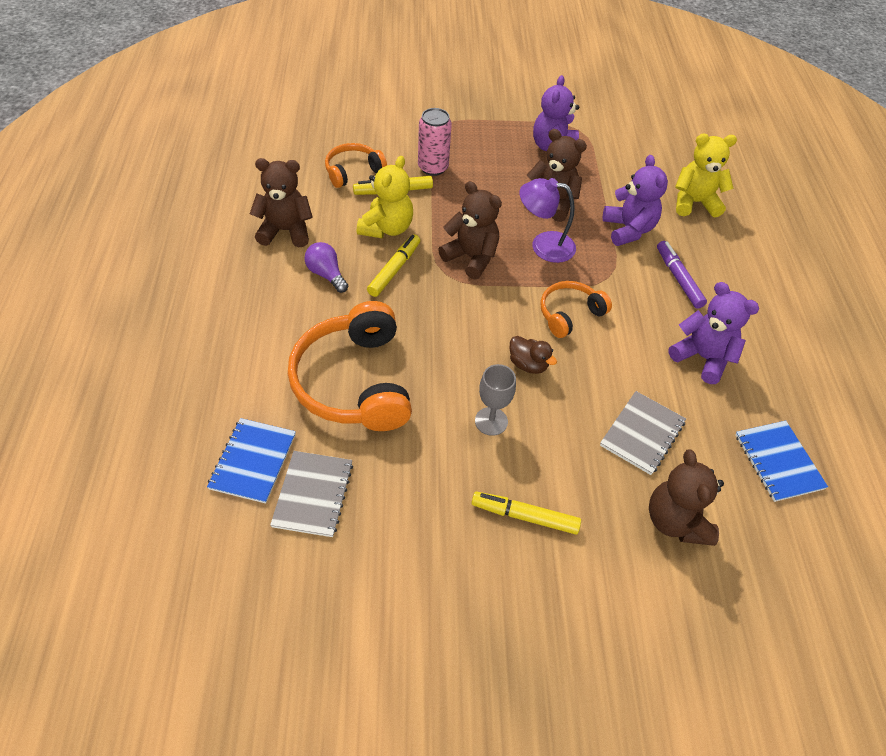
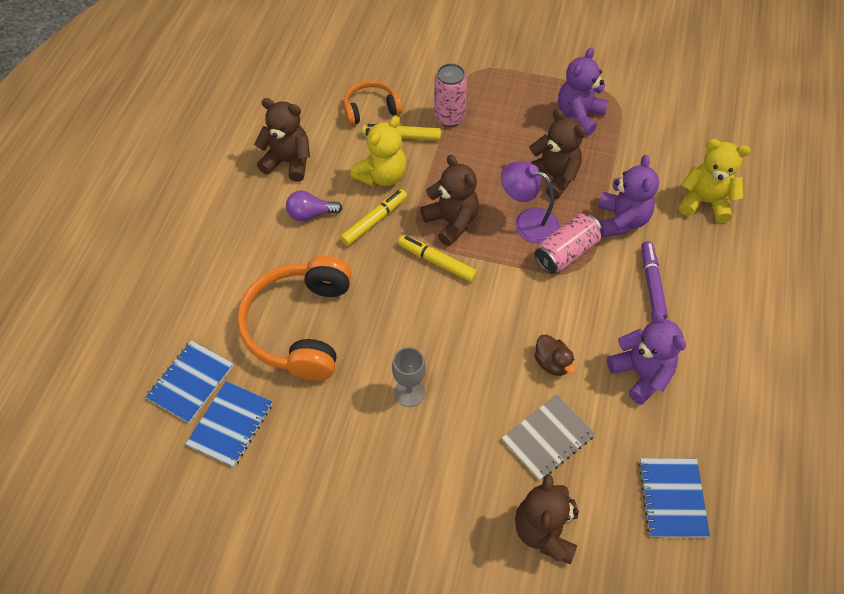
camera: 20 degrees right, 5 degrees up
grey notebook [270,451,353,537] -> blue notebook [186,381,272,467]
purple light bulb [305,242,348,293] -> purple light bulb turned 75 degrees counterclockwise [286,191,342,221]
yellow marker [472,492,581,534] -> yellow marker moved to [398,235,477,282]
brown duck [510,336,557,374] -> brown duck moved to [534,334,576,376]
orange headphones [541,281,612,338] -> none
none -> pink can [534,214,602,274]

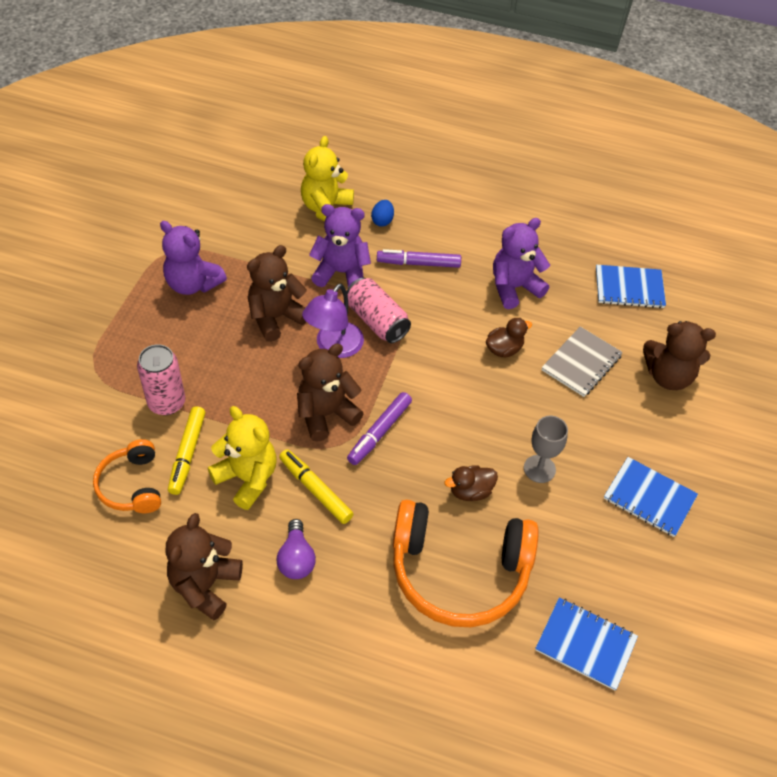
camera: 90 degrees left, 5 degrees down
blue notebook [146,340,234,423] -> blue notebook moved to [604,457,698,537]
yellow marker [398,235,477,282] -> purple marker [347,392,412,465]
grey notebook [502,394,596,481] -> grey notebook turned 75 degrees clockwise [542,327,623,397]
none -> blue egg [371,200,394,227]
none -> brown duck [444,465,498,501]

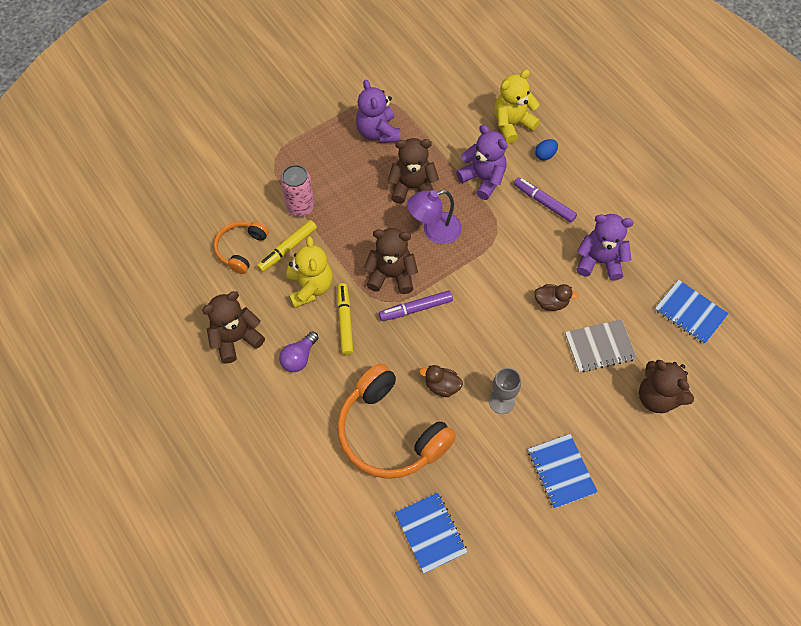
camera: 40 degrees right, 10 degrees up
pink can [347,278,411,343] -> none

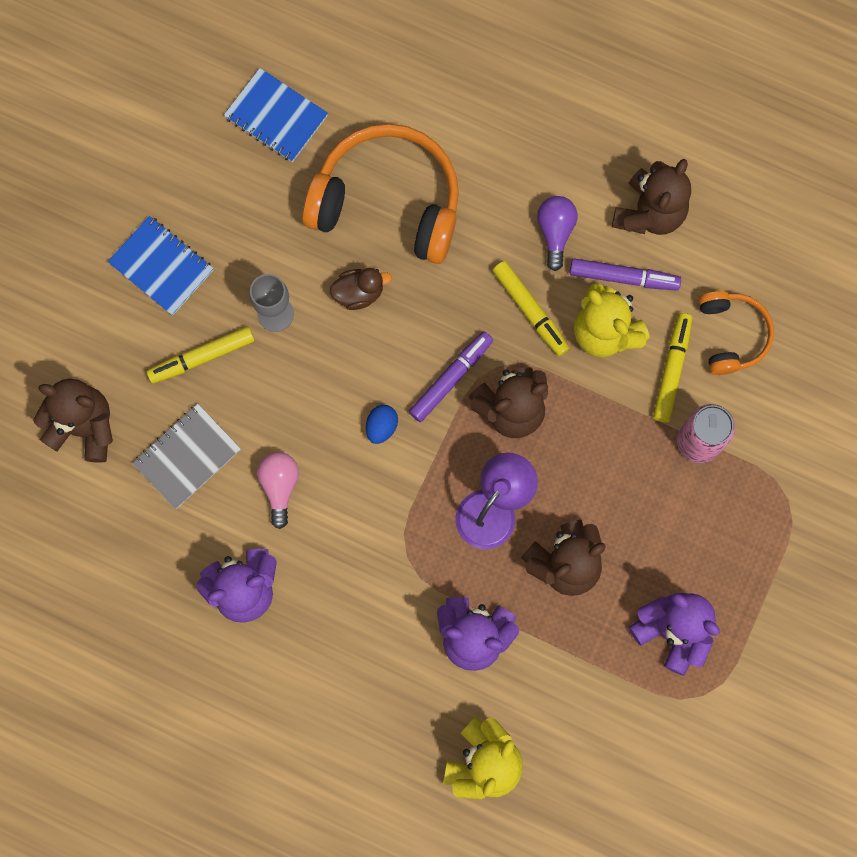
camera: 150 degrees right, 15 degrees up
purple marker [514,177,577,223] -> purple marker moved to [570,258,681,291]
brown duck [534,284,579,311] -> pink light bulb [257,452,299,529]
blue egg [535,139,558,161] -> blue egg moved to [366,405,398,444]
blue notebook [655,280,729,344] -> none
none -> yellow marker [146,326,255,384]

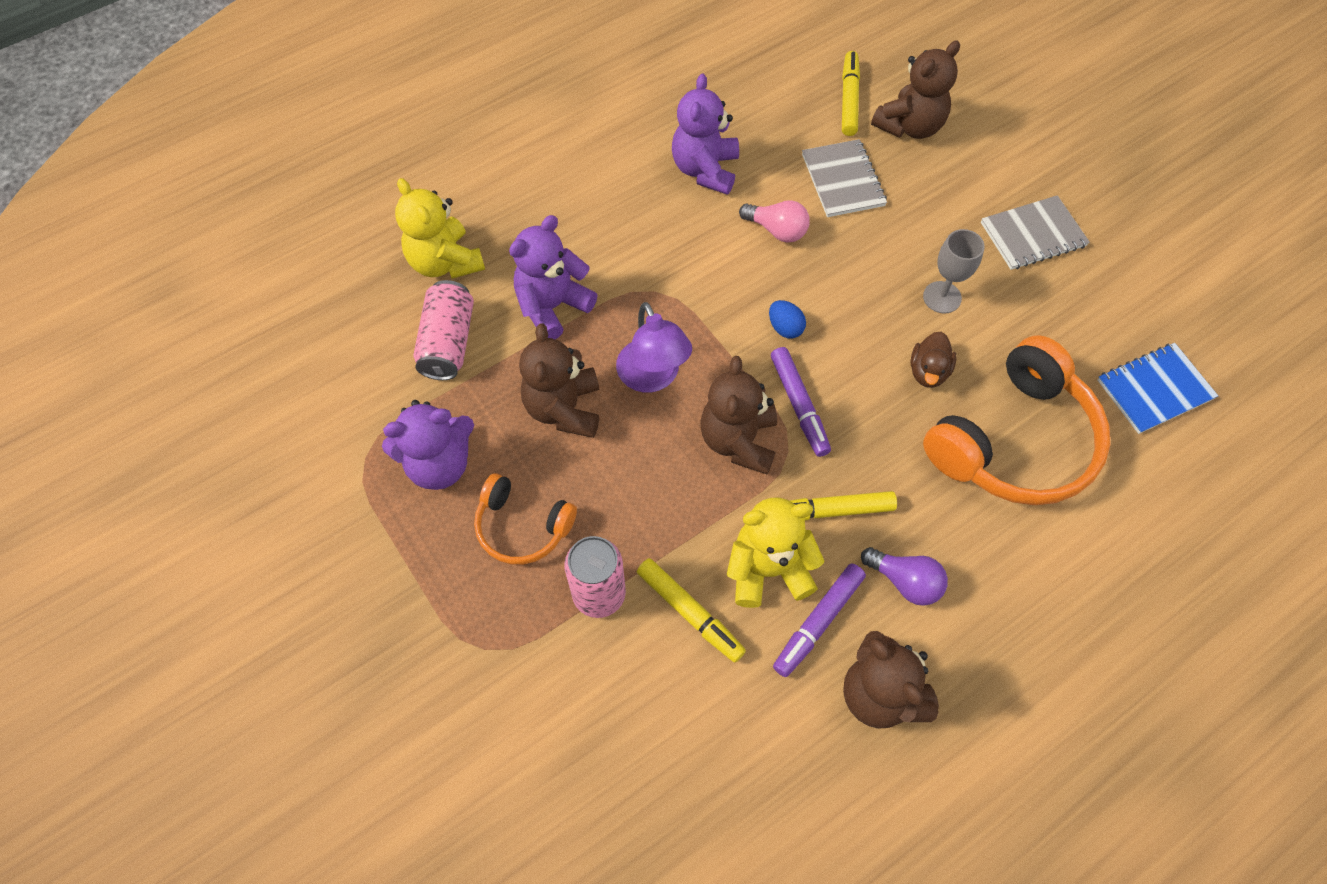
camera: 120 degrees right, 15 degrees down
blue notebook [107,216,214,316] -> grey notebook [981,195,1090,270]
yellow marker [146,326,255,384] -> yellow marker moved to [842,51,860,136]
orange headphones [699,291,774,375] -> orange headphones moved to [474,473,577,565]
none -> pink can [414,280,474,380]

